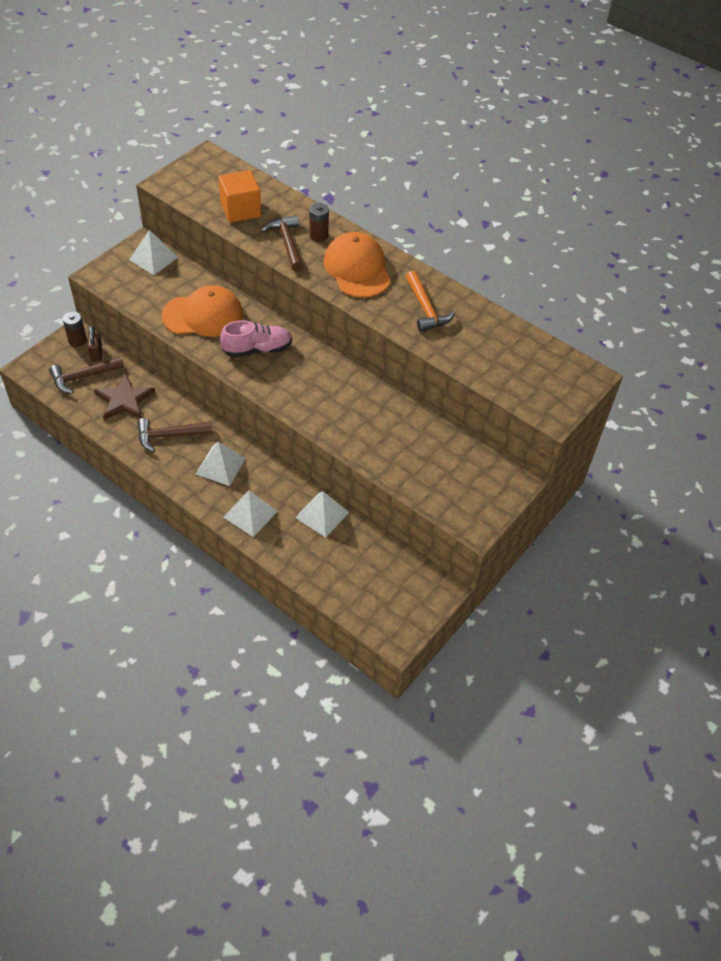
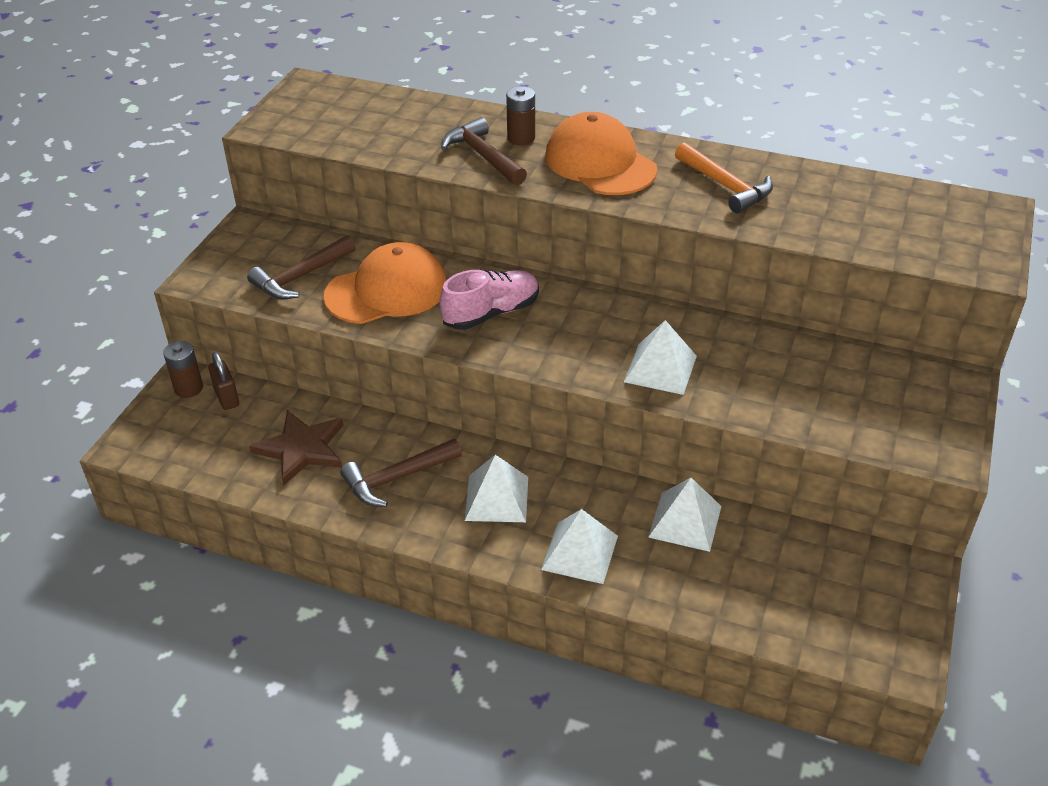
camera: 15 degrees left, 10 degrees down
brown hammer [49,356,124,394] -> brown hammer moved to [247,235,356,299]
white pyramid [129,230,178,275] -> white pyramid moved to [624,320,697,395]
orange cube [219,170,261,223] -> none

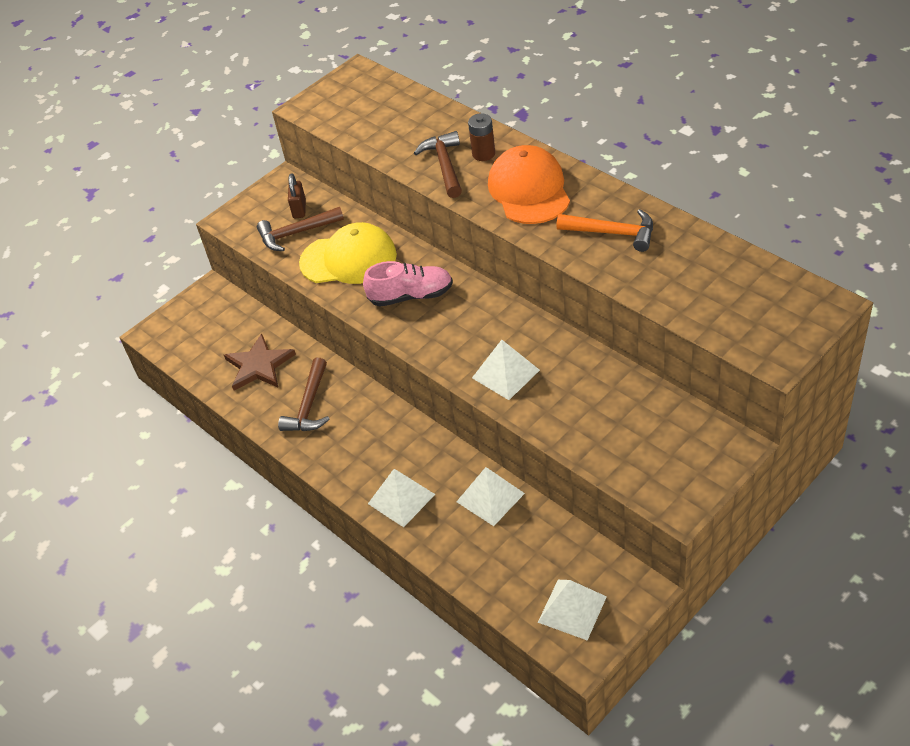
camera: 30 degrees right, 5 degrees up
brown battery [163,341,203,398] -> none
brown padlock [208,352,239,410] -> brown padlock moved to [288,174,306,219]
orange cap [324,242,447,324] -> yellow cap [299,222,397,284]
brown hammer [340,439,462,507] -> brown hammer turned 75 degrees counterclockwise [278,358,330,431]
white pyramid [465,455,528,522] -> white pyramid moved to [538,580,607,640]
orange hammer [675,142,773,213] -> orange hammer turned 60 degrees counterclockwise [556,209,653,252]

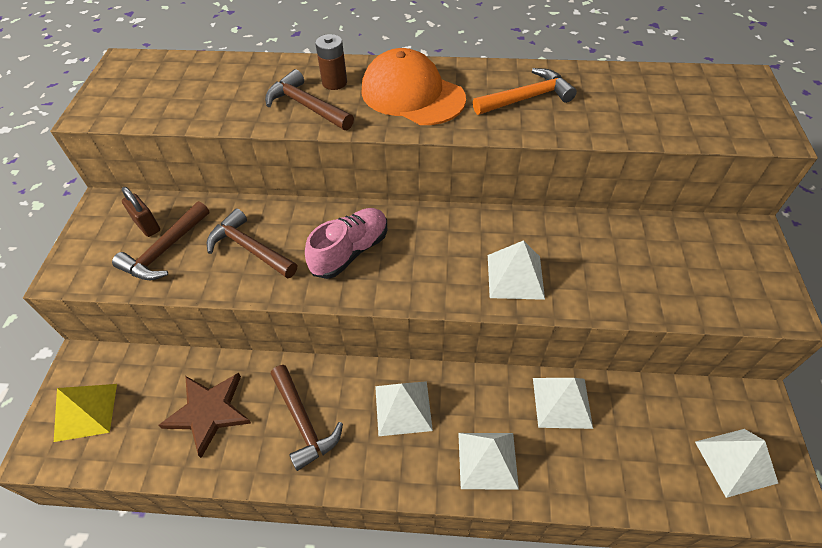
camera: 45 degrees left, 5 degrees up
yellow cap [299,222,397,284] -> brown hammer [207,208,297,279]
none -> yellow pyramid [54,384,117,442]
none -> white pyramid [375,381,433,436]

